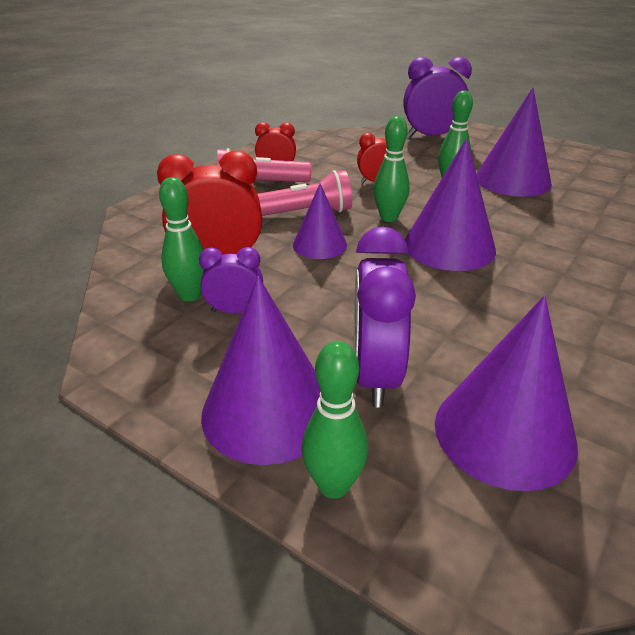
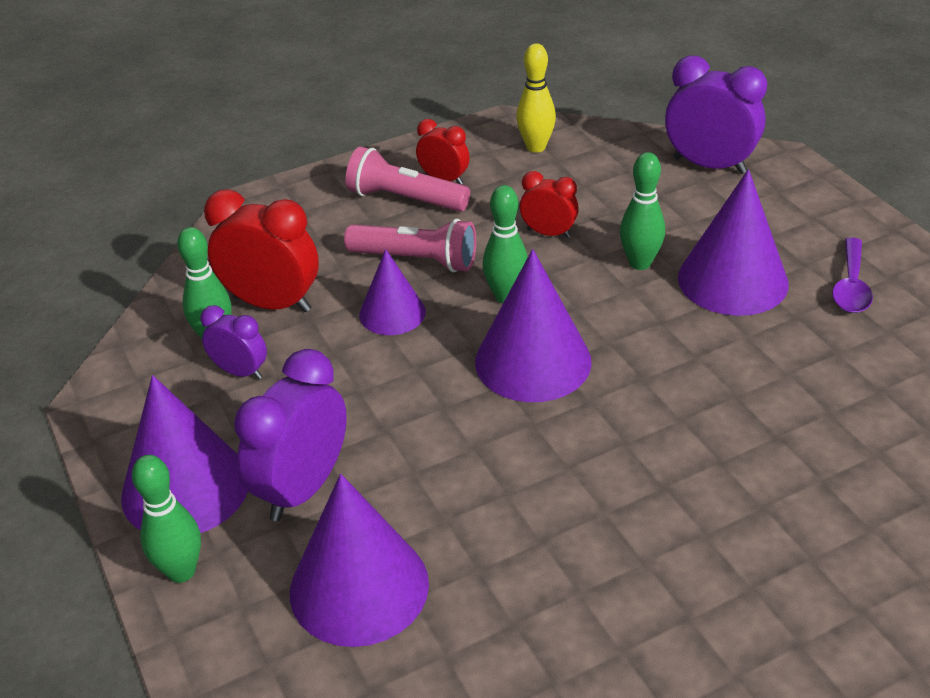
camera: 30 degrees right, 5 degrees up
none -> yellow bowling pin [516,43,556,153]
none -> purple spoon [832,237,873,313]

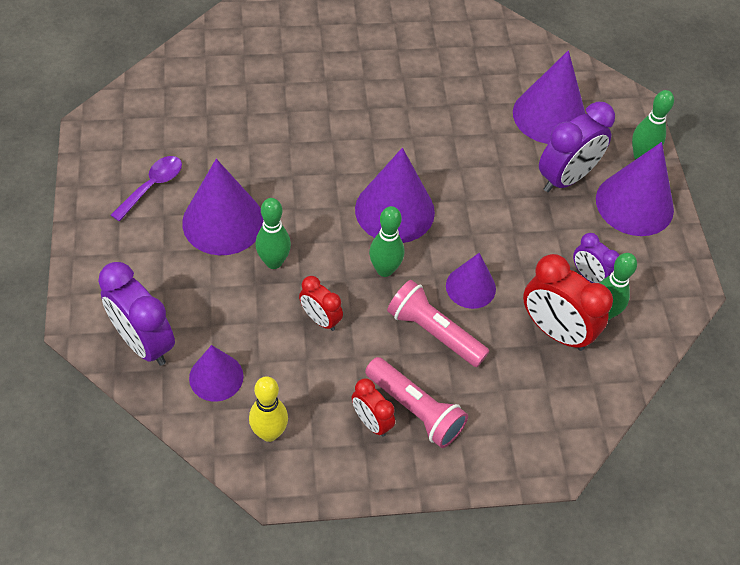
camera: 165 degrees left, 15 degrees up
none -> purple cone [189,345,244,402]

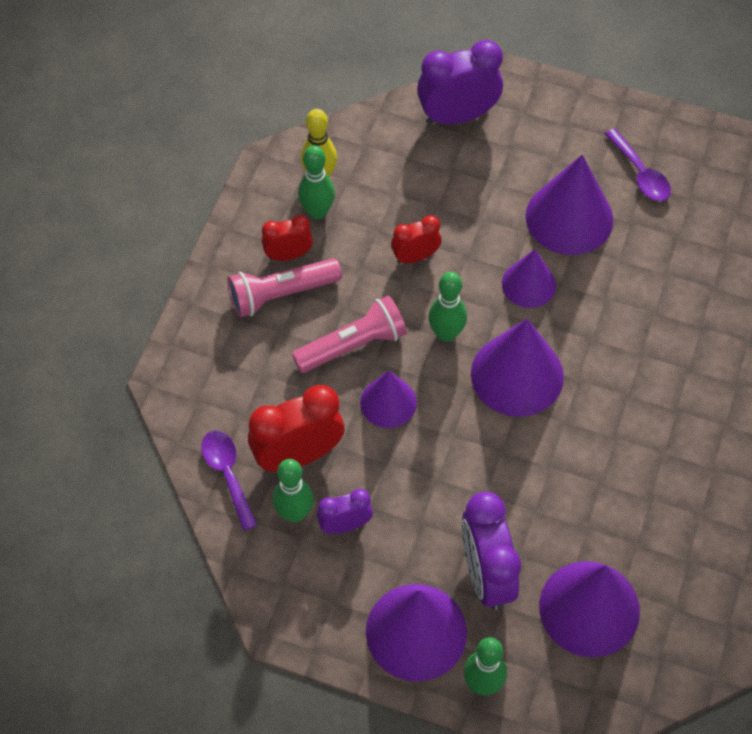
camera: 120 degrees right, 5 degrees up
purple cone [189,345,244,402] -> purple cone moved to [502,249,556,308]
green bowling pin [255,198,291,269] -> green bowling pin moved to [298,145,335,220]
none -> purple spoon [201,431,257,531]

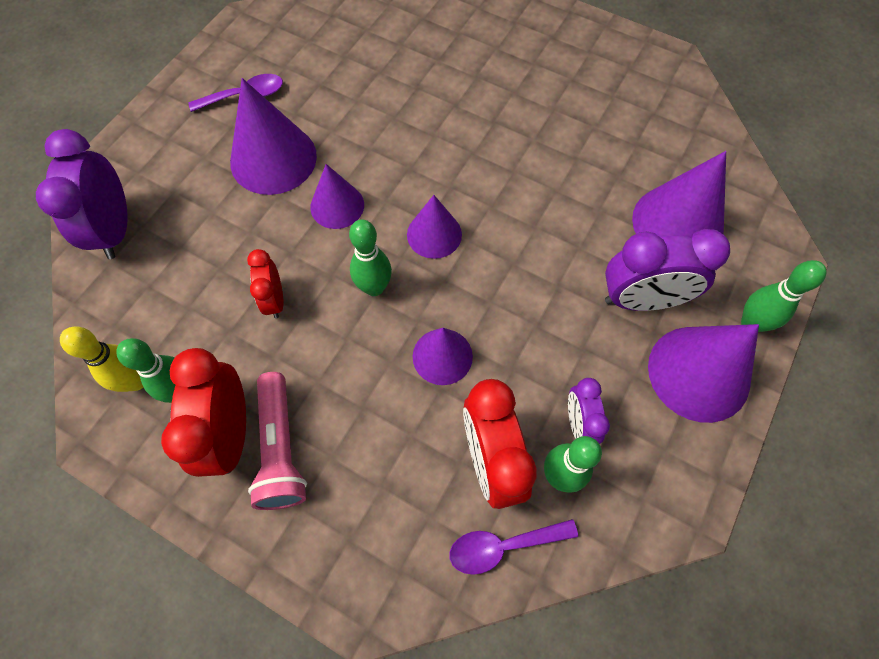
camera: 80 degrees left, 5 degrees up
red clock [262,215,313,261] -> red clock [161,348,246,477], size x1.76
pink flashlight [292,296,407,373] -> none
purple cone [471,319,564,417] -> purple cone [407,195,462,259], size x0.60

